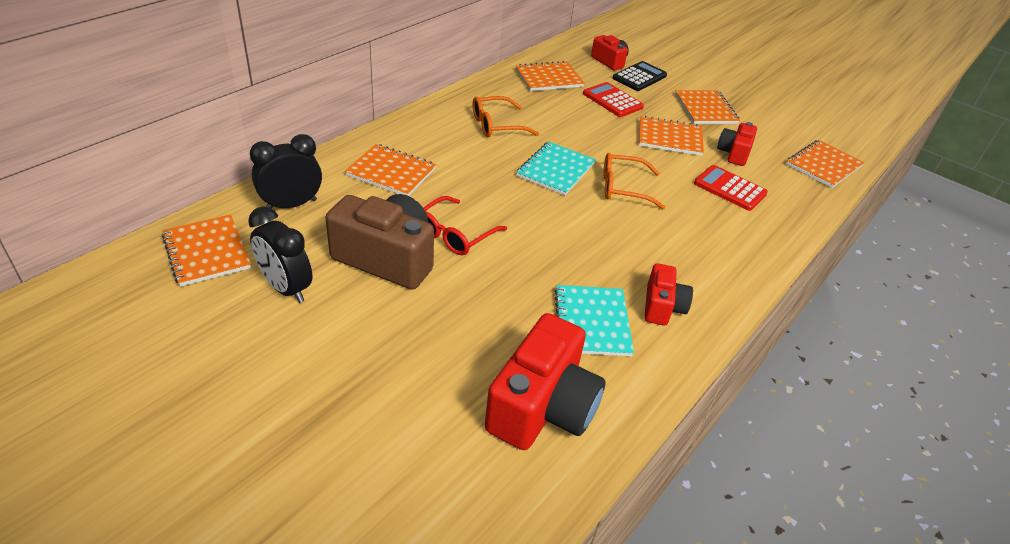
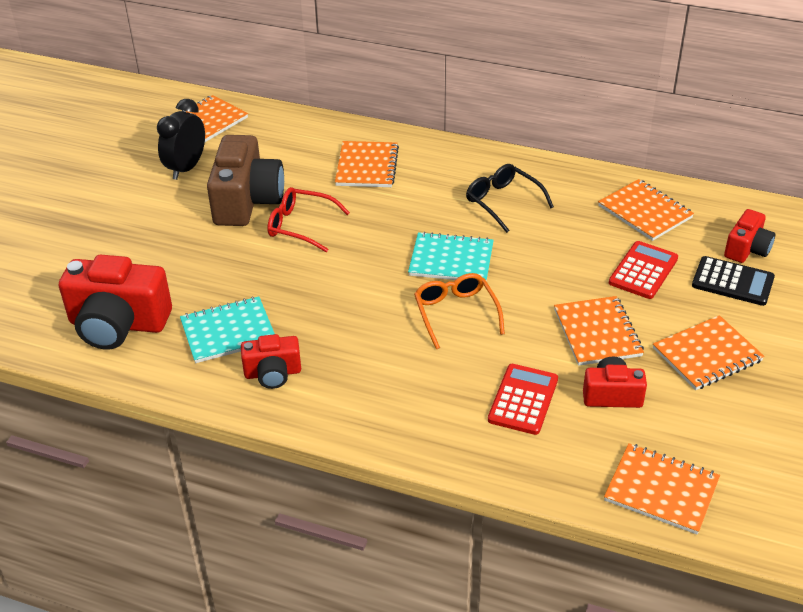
camera: 75 degrees right, 0 degrees up
black clock [250,134,322,209] -> none
orange glasses [473,96,539,138] -> black glasses [466,164,554,233]

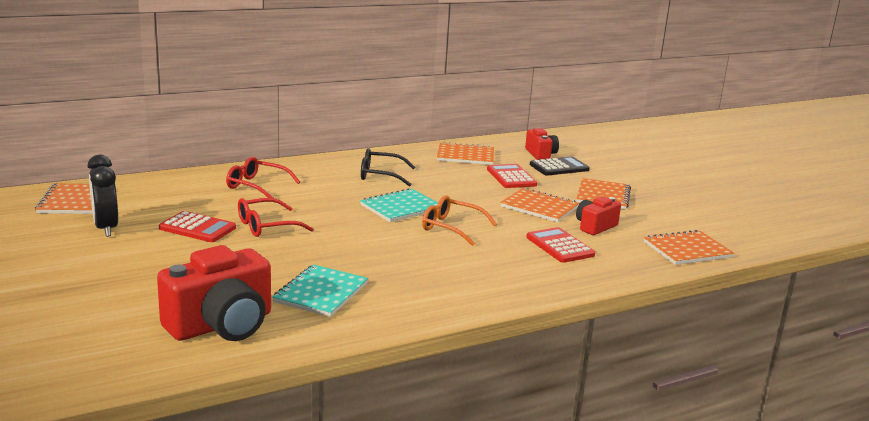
camera: 50 degrees left, 20 degrees down
brown camera [207,135,284,226] -> red calculator [159,211,236,242]
red camera [241,334,301,389] -> none
orange notebook [335,141,399,187] -> red glasses [226,157,300,198]

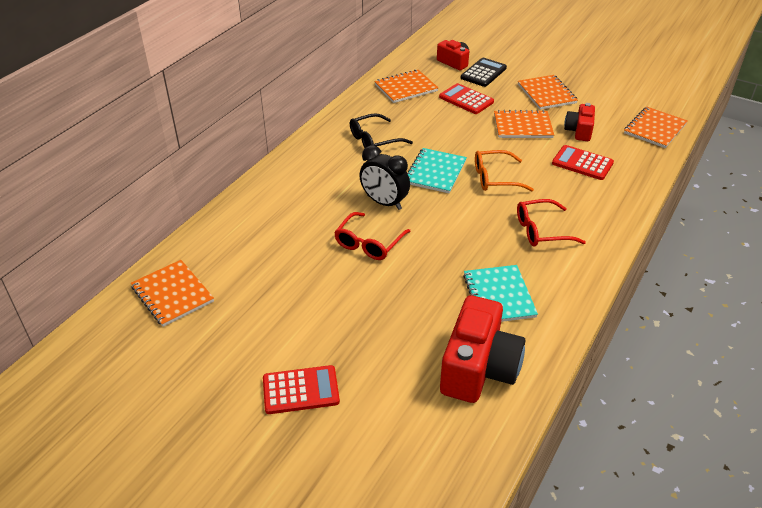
camera: 30 degrees left, 20 degrees up
black clock [88,155,118,237] -> black clock moved to [359,145,410,210]
red calculator [159,211,236,242] -> red calculator moved to [263,365,340,414]
red glasses [226,157,300,198] -> red glasses moved to [517,199,586,246]

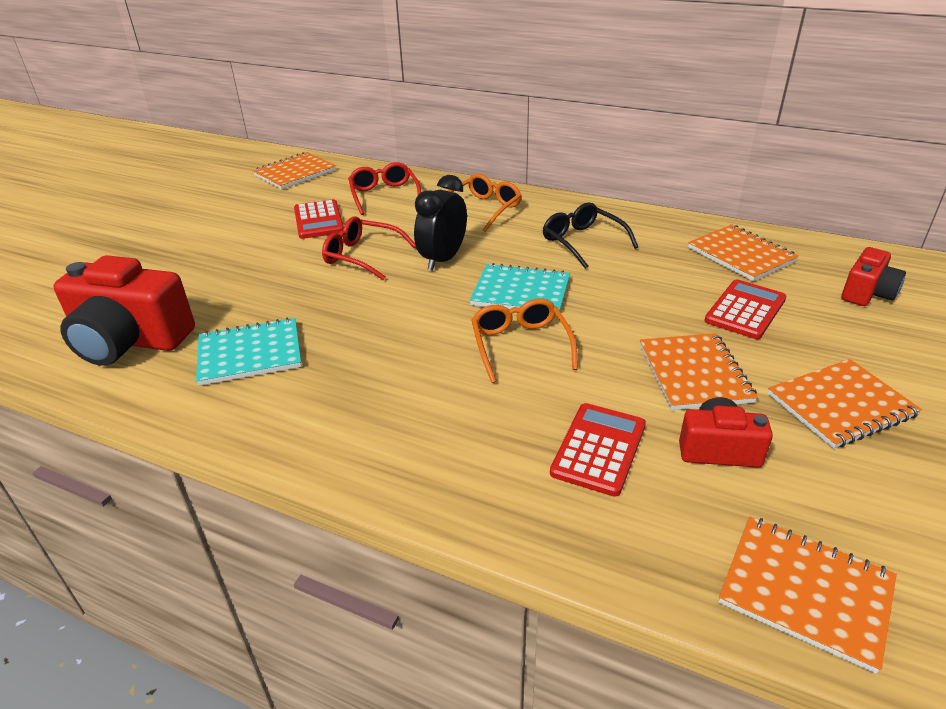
camera: 85 degrees right, 5 degrees down
red calculator [263,365,340,414] -> red calculator moved to [294,199,344,239]
black calculator [461,58,507,87] -> none
red glasses [517,199,586,246] -> red glasses moved to [348,162,421,215]
none -> orange glasses [447,174,522,232]

